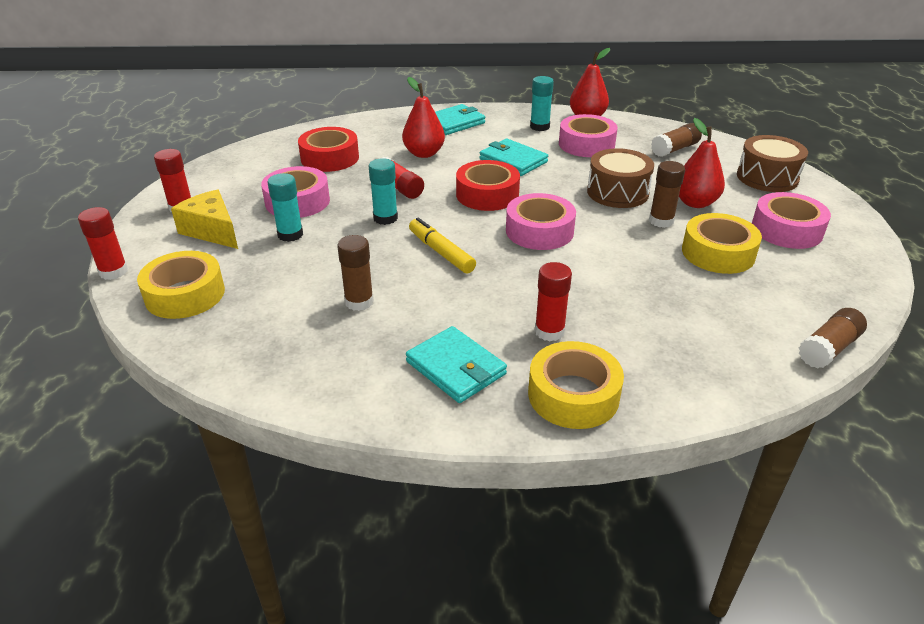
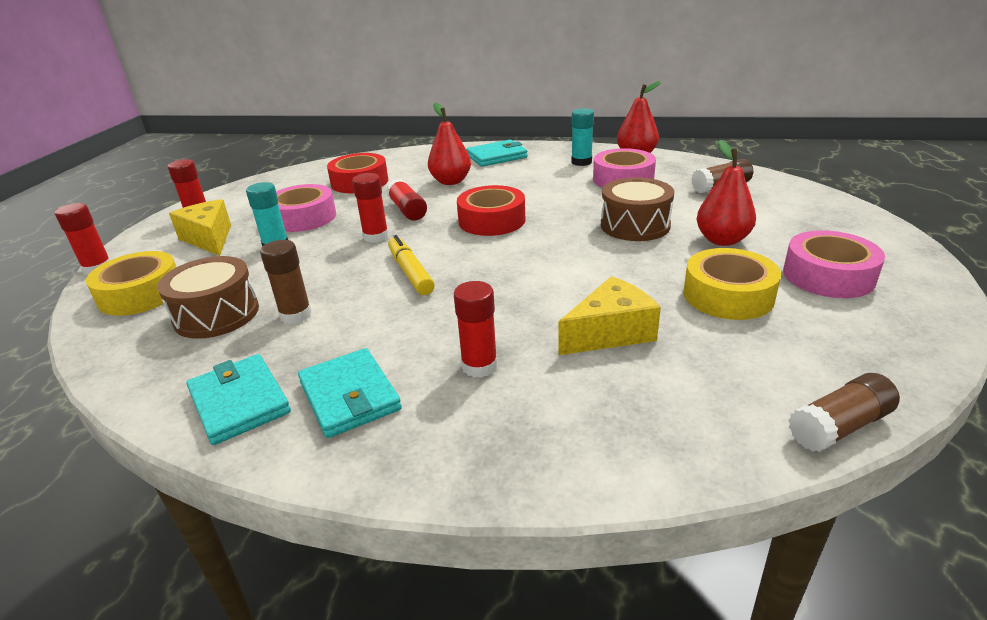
camera: 15 degrees right, 5 degrees down
turquoise glue stick [369,158,398,225] -> red glue stick [352,173,389,243]
turquoise wallet [479,139,548,176] -> turquoise wallet moved to [187,354,291,445]
pink tape [506,193,576,250] -> none
yellow tape [528,341,624,429] -> none
brown glue stick [649,161,685,228] -> none
brown drum [737,135,808,192] -> brown drum moved to [157,256,259,339]
none -> yellow cheese [558,276,661,355]

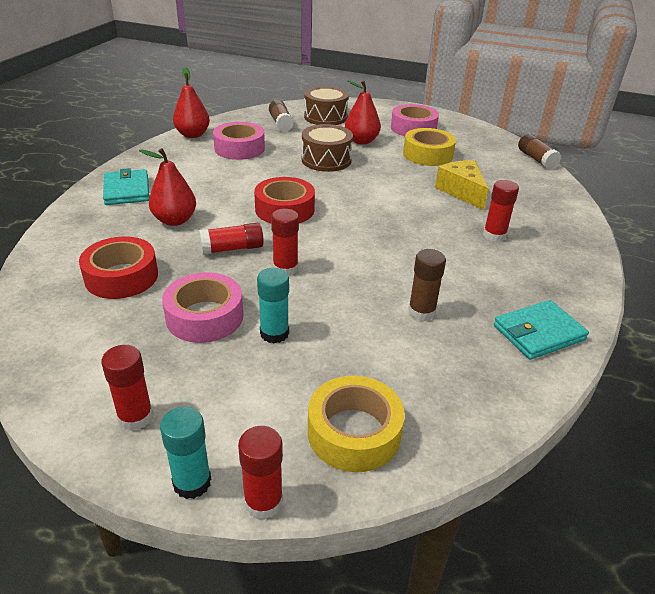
camera: 85 degrees left, 5 degrees up
brown drum [157,256,259,339] -> brown drum moved to [304,86,349,125]
yellow cheese [169,199,231,256] -> none
turquoise wallet [298,348,402,438] -> none
yellow marker [388,235,435,295] -> none
turquoise glue stick [571,108,594,166] -> turquoise glue stick moved to [160,407,211,499]

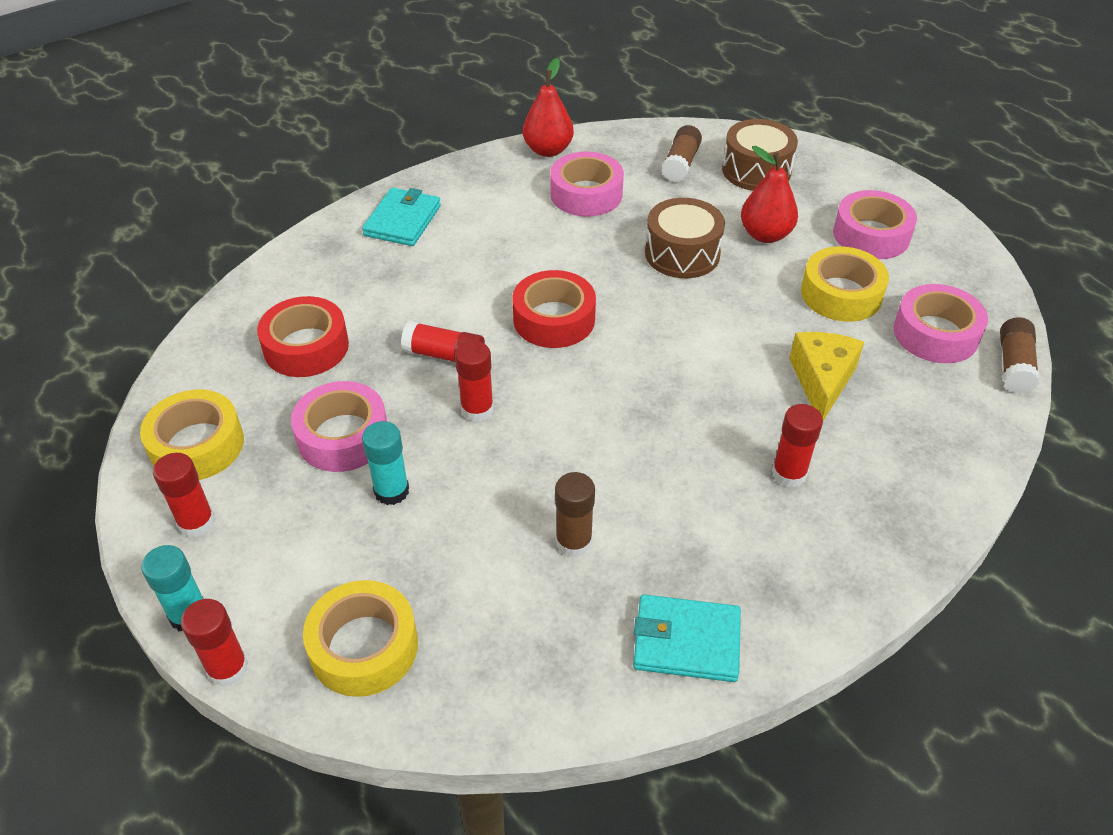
camera: 35 degrees right, 10 degrees up
red pear [139,148,196,226] -> none
none -> yellow tape [140,390,244,480]
none -> pink tape [893,284,988,363]

